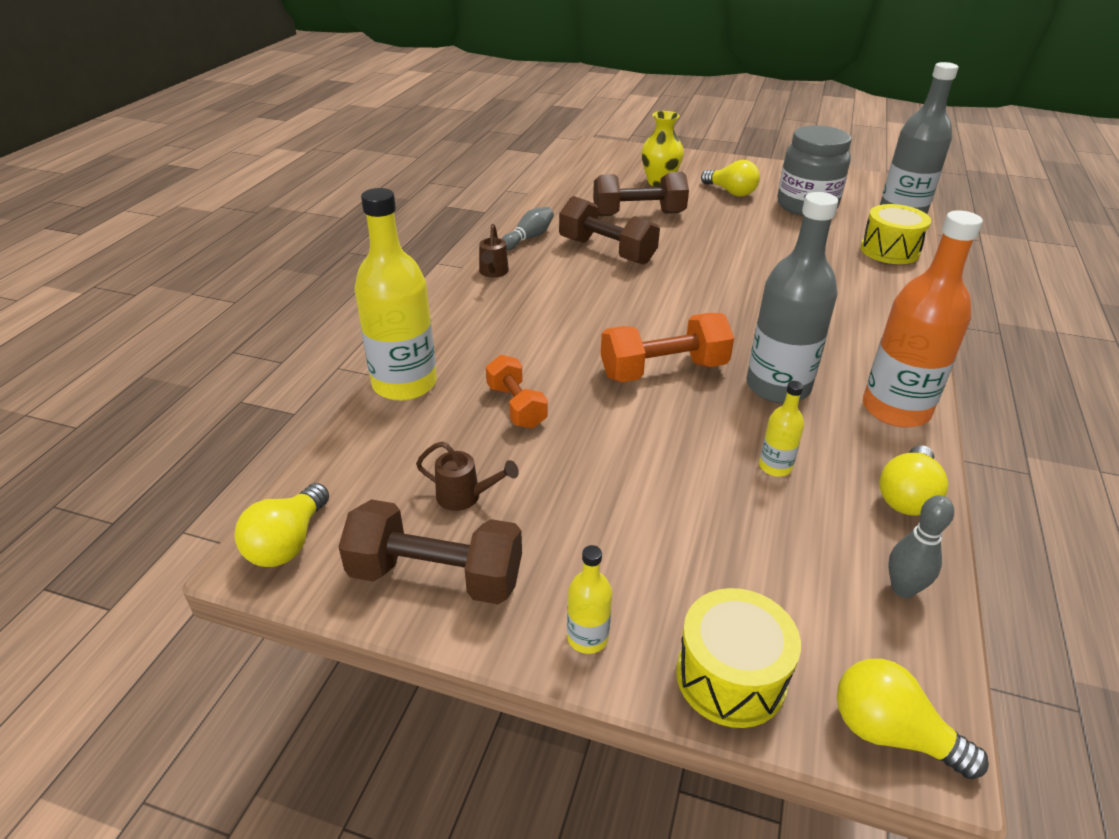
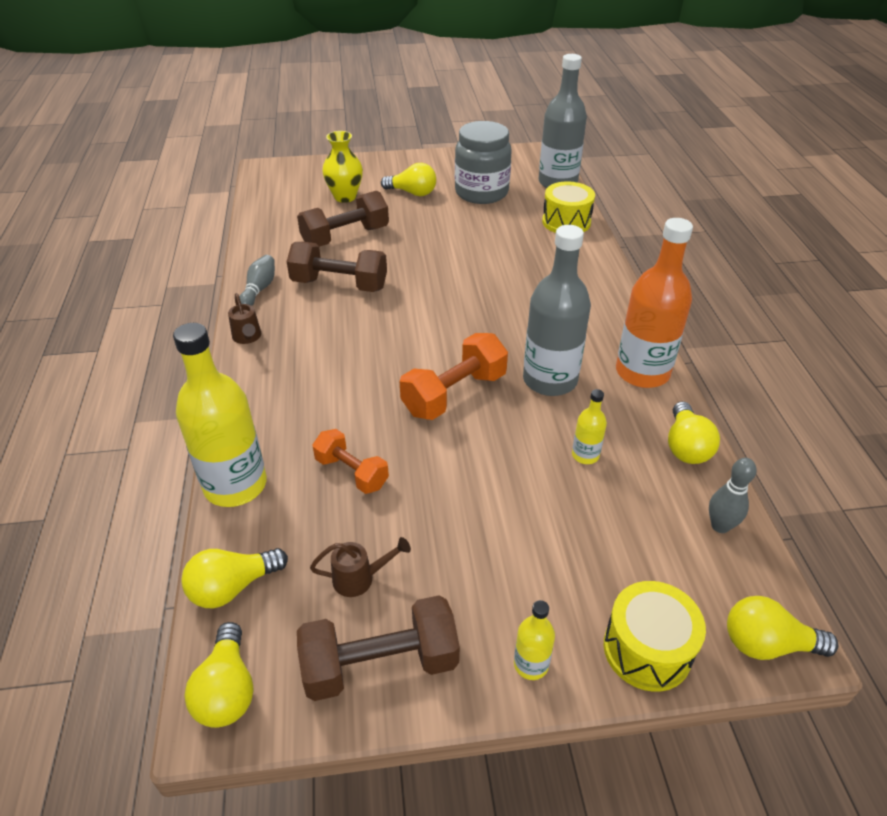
camera: 25 degrees left, 5 degrees up
none -> yellow light bulb [181,548,288,608]

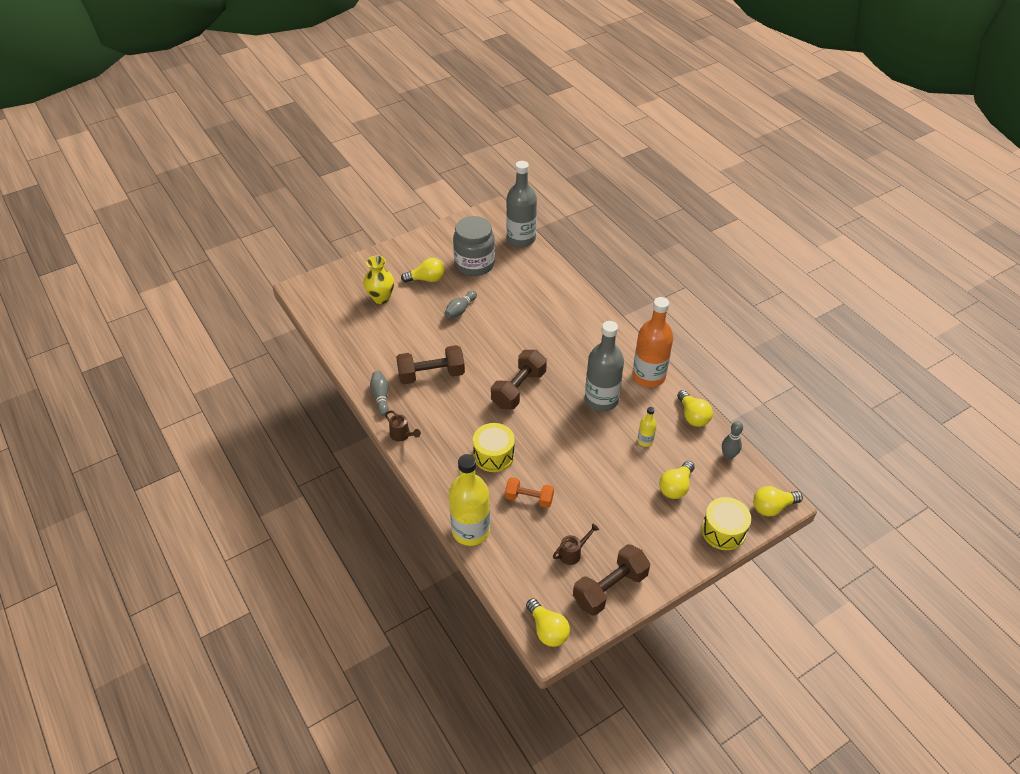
camera: 25 degrees left, 5 degrees up
yellow light bulb [181,548,288,608] -> yellow light bulb moved to [659,461,695,499]
brown dumbbell [297,191,389,247] -> brown dumbbell moved to [491,350,547,409]
orange dumbbell [400,333,508,420] -> none
yellow bottle [514,600,555,680] -> none
yellow drum [542,181,595,233] -> yellow drum moved to [473,423,515,472]
none -> grey bowling pin [444,291,477,318]

